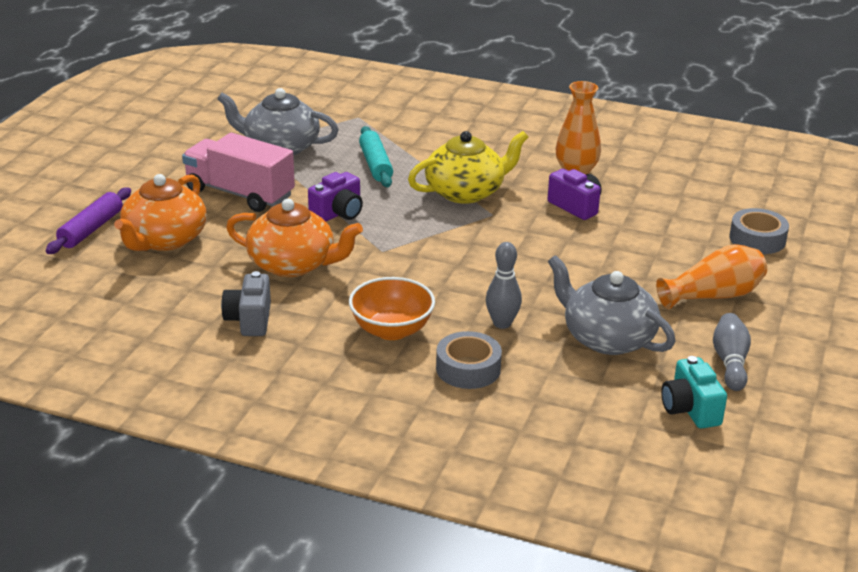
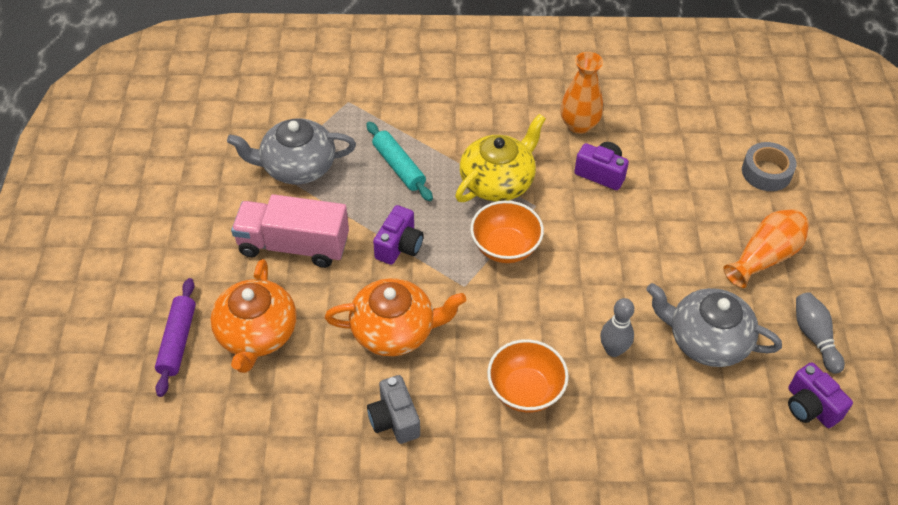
camera: 20 degrees left, 20 degrees up
grey tape [436,331,502,389] -> none
turquoise camera [661,356,727,429] -> purple camera [788,362,853,428]
none -> orange bowl [470,201,544,263]

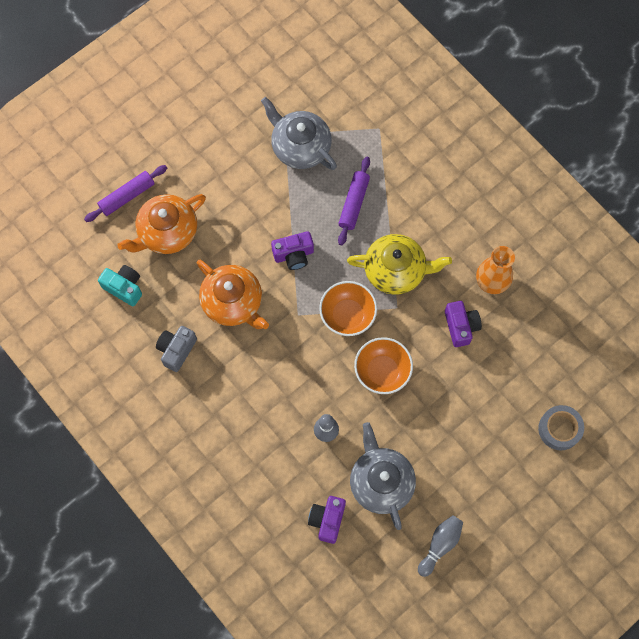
camera: 50 degrees right, 20 degrees up
pink truck [231,194,349,268] -> none
turquoise rolling pin [366,121,433,201] -> purple rolling pin [338,157,370,245]
orange bowl [487,339,569,412] -> orange bowl moved to [354,337,413,394]
orange vase [723,209,809,288] -> none
purple camera [788,362,853,428] -> purple camera moved to [308,496,346,544]
none -> turquoise camera [98,265,142,306]

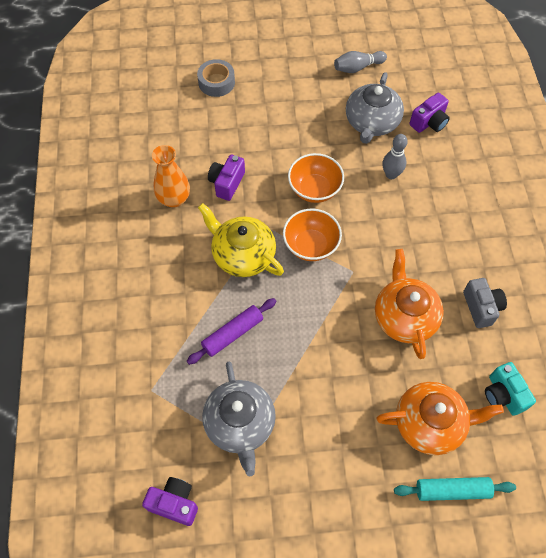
camera: 145 degrees left, 10 degrees down
purple rolling pin [84,165,167,222] -> turquoise rolling pin [394,477,516,501]
grey camera [156,326,197,372] -> grey camera turned 75 degrees counterclockwise [463,278,507,328]
purple camera [271,231,314,270] -> purple camera moved to [142,477,198,526]

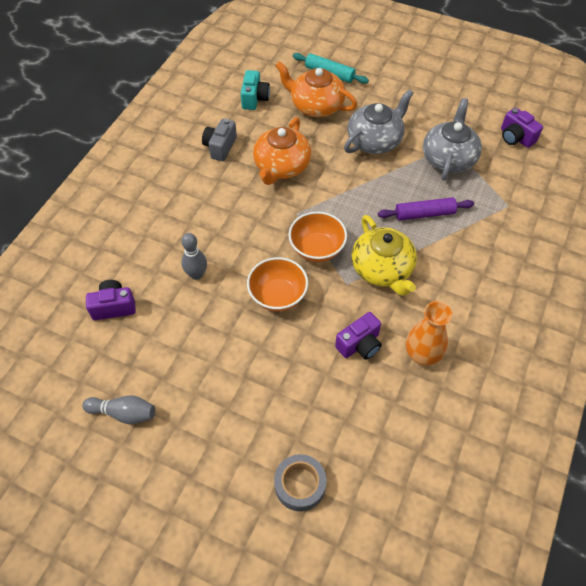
camera: 150 degrees left, 5 degrees down
grey teapot [346,72,404,144] -> grey teapot moved to [344,89,414,154]

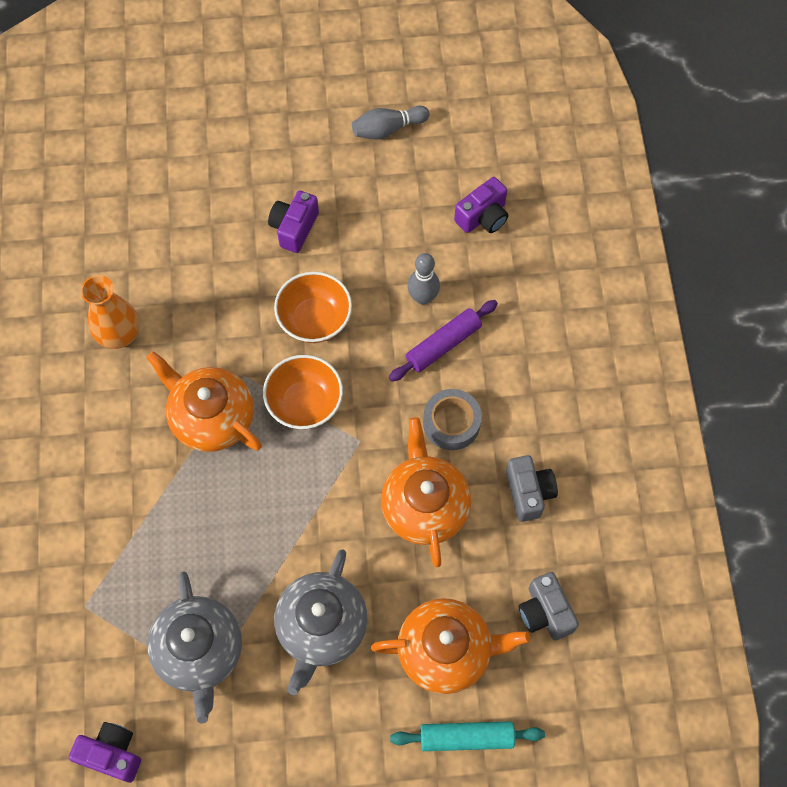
camera: 150 degrees right, 10 degrees up
turquoise camera [241,70,270,110] -> grey camera [519,572,579,640]
grey tape [274,454,326,511] -> grey tape moved to [423,389,482,450]
purple camera [335,312,382,360] -> purple camera moved to [268,191,319,253]
yellow teapot [351,215,417,296] -> orange teapot [146,351,262,452]
purple rolling pin [378,197,474,220] -> purple rolling pin moved to [389,300,498,382]

